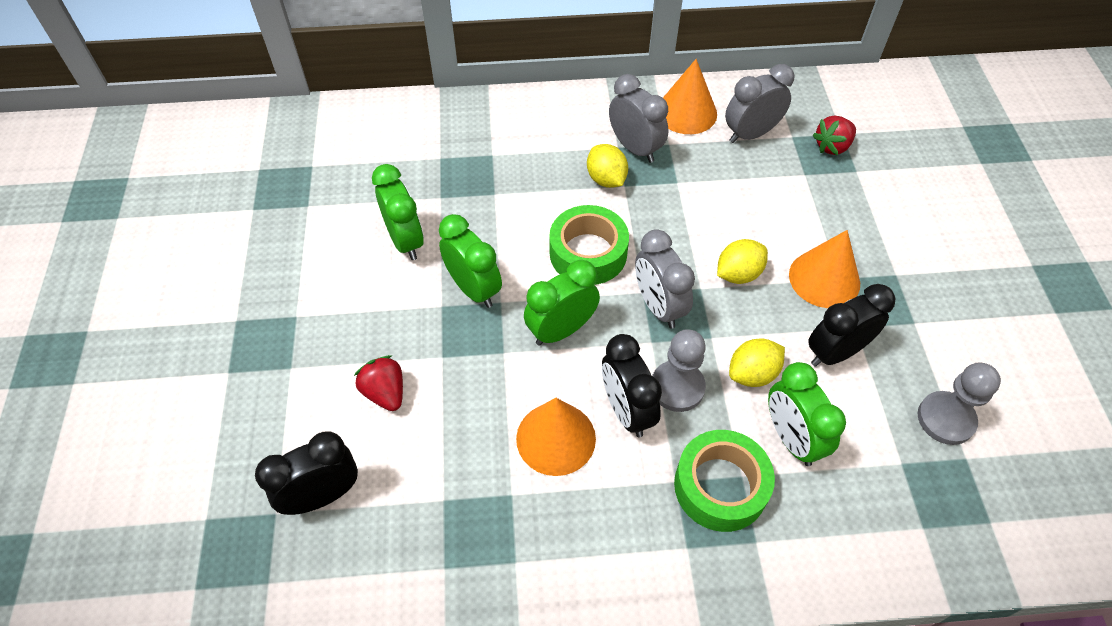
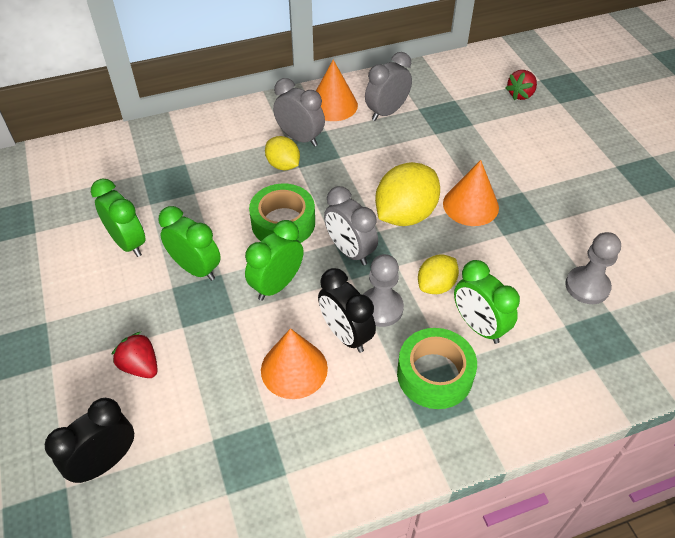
camera: 15 degrees left, 5 degrees down
yellow lemon [717,239,768,284] -> yellow lemon [375,162,440,226], size x1.71
black clock [808,284,895,367] -> none
red strawberry [813,116,856,155] -> red strawberry moved to [505,70,537,100]

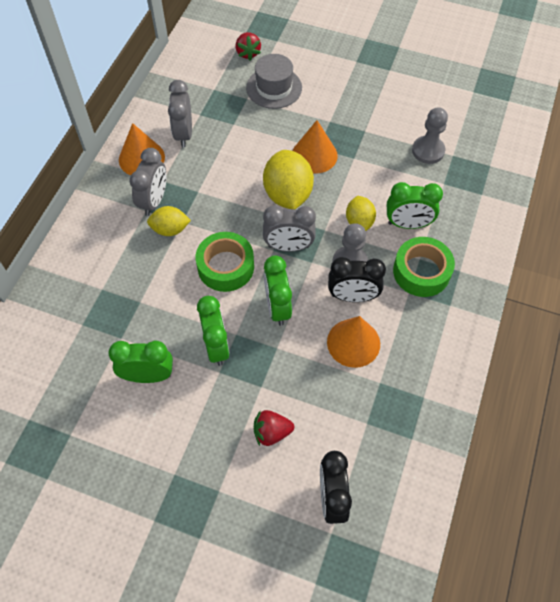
camera: 50 degrees left, 10 degrees up
green clock [159,206,221,281] -> green clock turned 90 degrees clockwise [197,296,230,366]
grey clock [273,78,325,147] -> grey clock turned 120 degrees clockwise [130,148,166,216]
none -> grey hat [246,54,302,109]

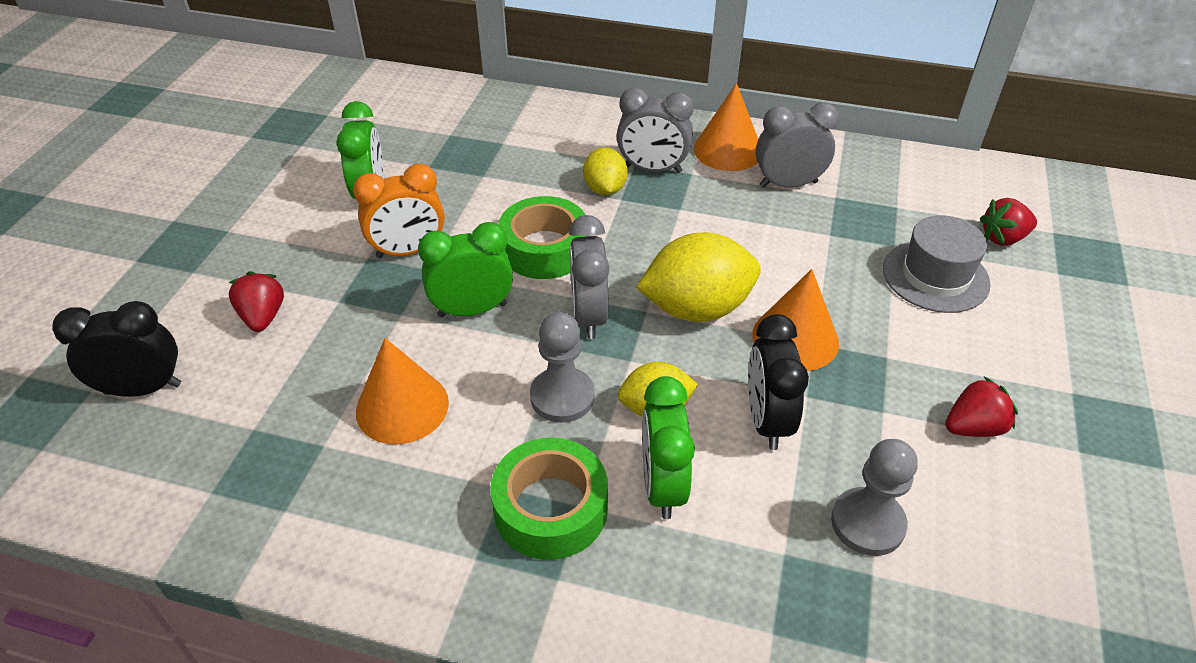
camera: 85 degrees right, 15 degrees down
green clock [197,296,230,366] -> orange clock [353,164,445,258]
black clock [328,257,386,302] -> black clock moved to [748,314,809,450]
none -> red strawberry [945,377,1018,437]

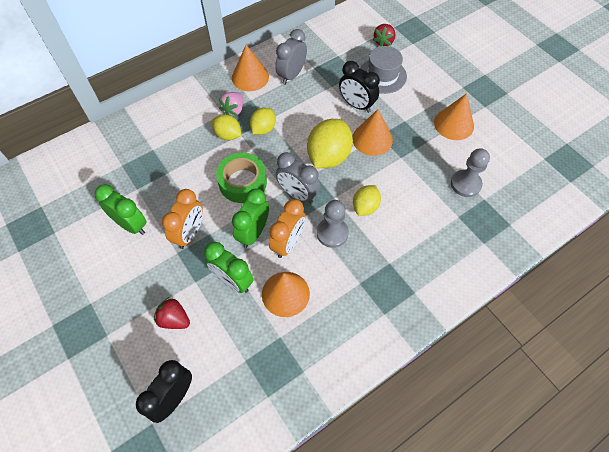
camera: 50 degrees left, 15 degrees up
green tape [490,437,608,560] -> none
grey clock [617,87,694,173] -> pink strawberry [219,92,243,116]
green clock [642,376,695,519] -> green clock moved to [204,242,254,293]
black clock [748,314,809,450] -> black clock moved to [339,61,380,113]
red strawberry [945,377,1018,437] -> orange cone [434,93,474,140]
none -> yellow lemon [250,108,276,135]
none -> orange clock [269,199,306,258]

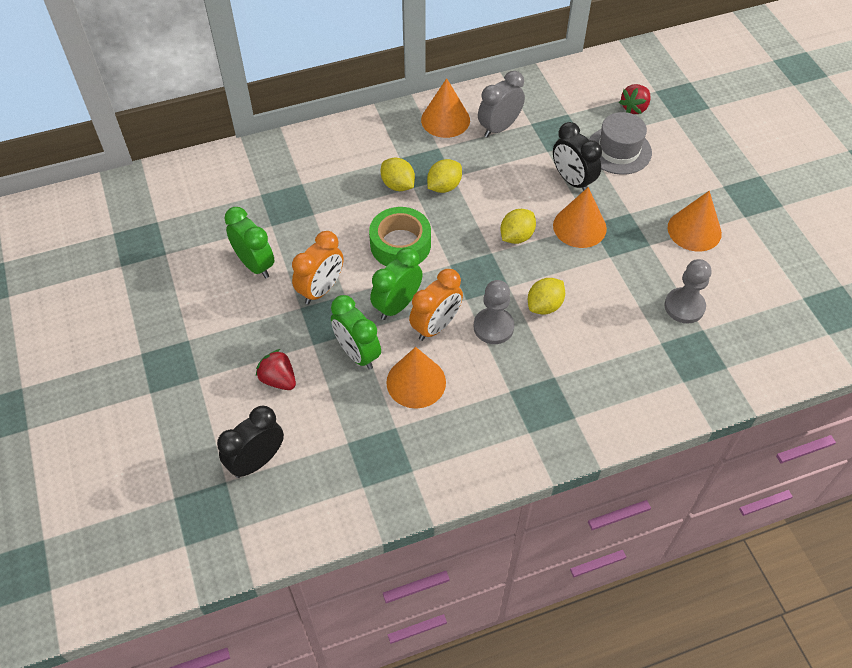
camera: 15 degrees right, 5 degrees down
pink strawberry [219,92,243,116] -> none
grey clock [276,152,320,203] -> none
yellow lemon [307,119,353,168] -> yellow lemon [500,209,536,244], size x0.58

